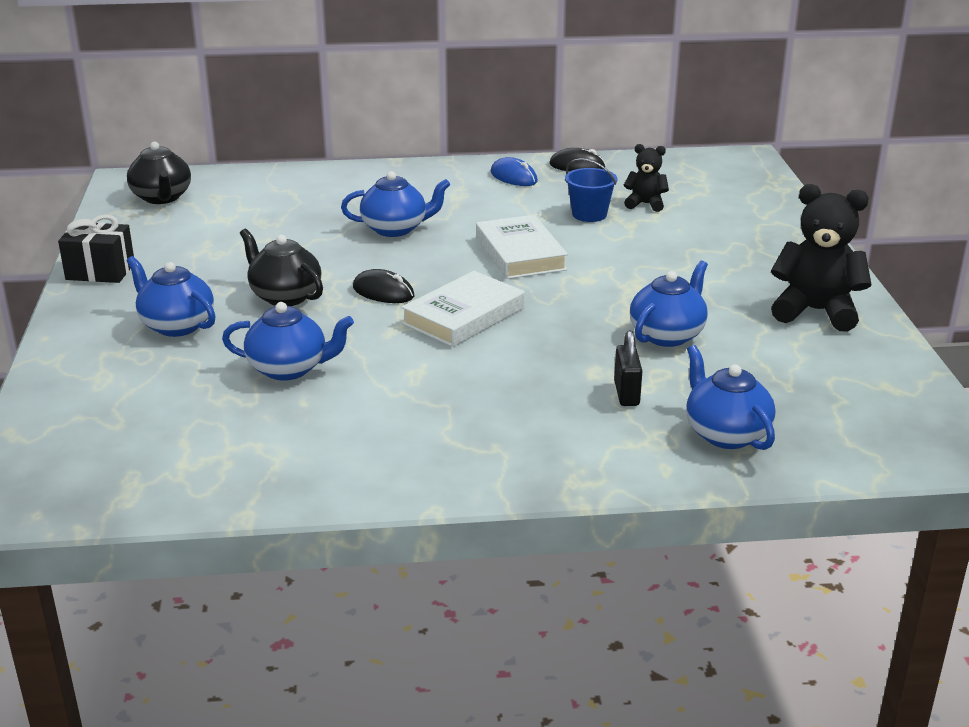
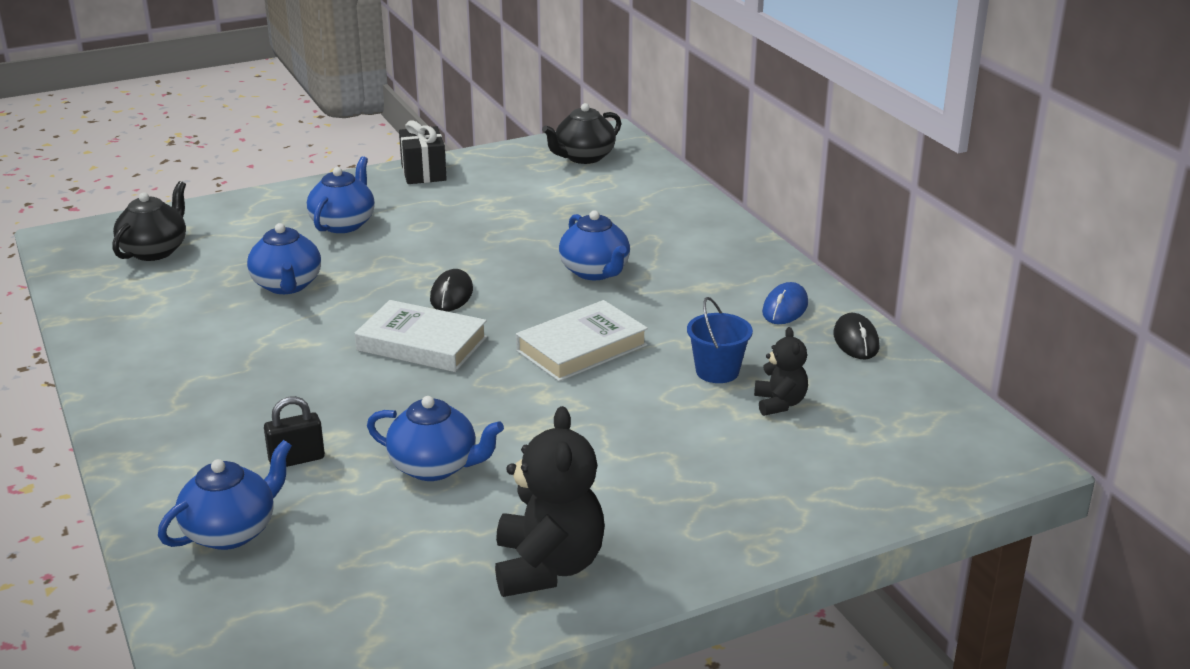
camera: 70 degrees right, 0 degrees up
black teapot [240,229,323,306] -> black teapot moved to [113,181,186,261]

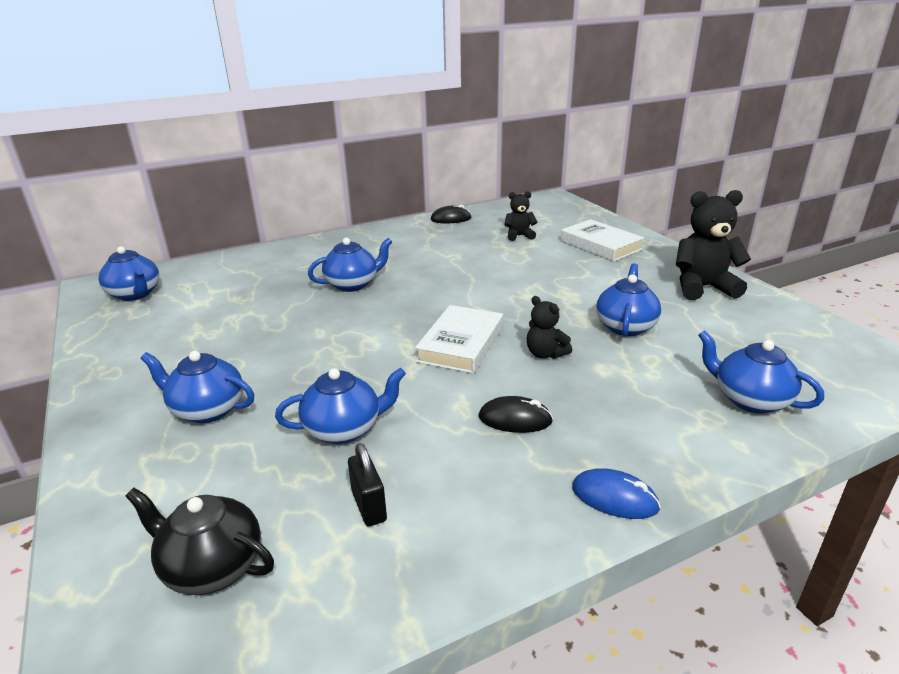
camera: 90 degrees left, 0 degrees up
black padlock [264,396,325,467] -> black padlock moved to [348,443,387,527]
black gift [399,120,447,184] -> none
black mouse [430,269,473,311] -> black mouse moved to [479,396,553,433]
white book [516,300,648,381] -> white book moved to [561,219,644,262]
black teapot [542,103,621,164] -> blue teapot [99,246,159,301]
blue bucket [687,297,753,383] -> none
blue mouse [762,282,808,324] -> blue mouse moved to [572,468,661,519]
none -> black teddy bear [527,296,572,359]

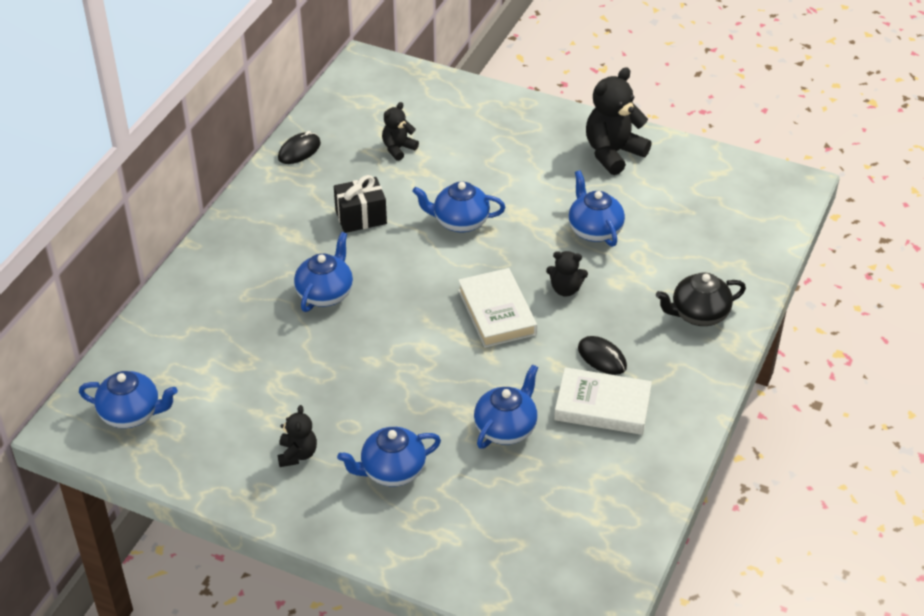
camera: 40 degrees left, 15 degrees up
black teapot [125,488,274,595] -> black teapot moved to [656,272,746,326]
black padlock [348,443,387,527] -> none
black mouse [479,396,553,433] -> black mouse turned 75 degrees clockwise [578,336,627,375]
white book [561,219,644,262] -> white book moved to [554,367,652,435]
blue mouse [572,468,661,519] -> none
blue teapot [698,330,824,414] -> blue teapot moved to [412,181,505,233]
none -> black teddy bear [278,405,317,467]
none -> black gift [334,175,387,233]

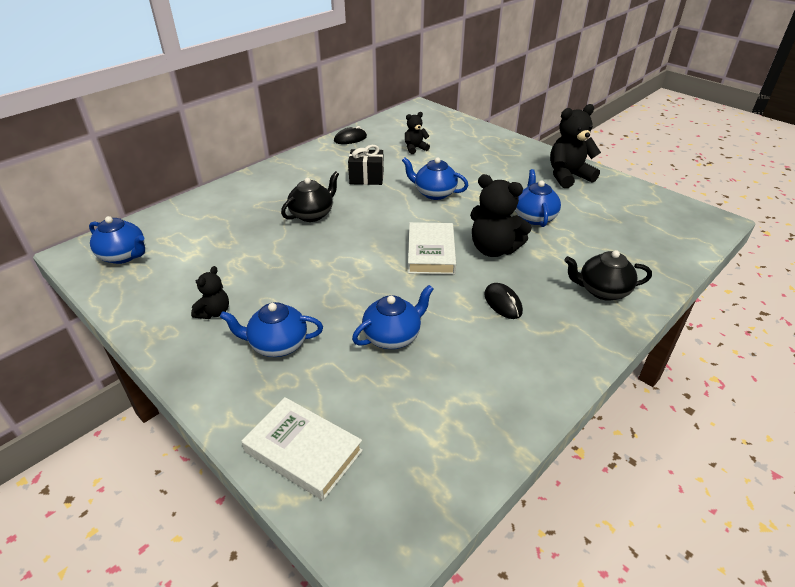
camera: 20 degrees right, 5 degrees down
blue teapot [294,232,353,312] -> black teapot [281,171,339,222]
black teddy bear [546,251,588,297] -> black teddy bear [470,174,532,257], size x1.81
white book [554,367,652,435] -> white book moved to [242,397,363,501]

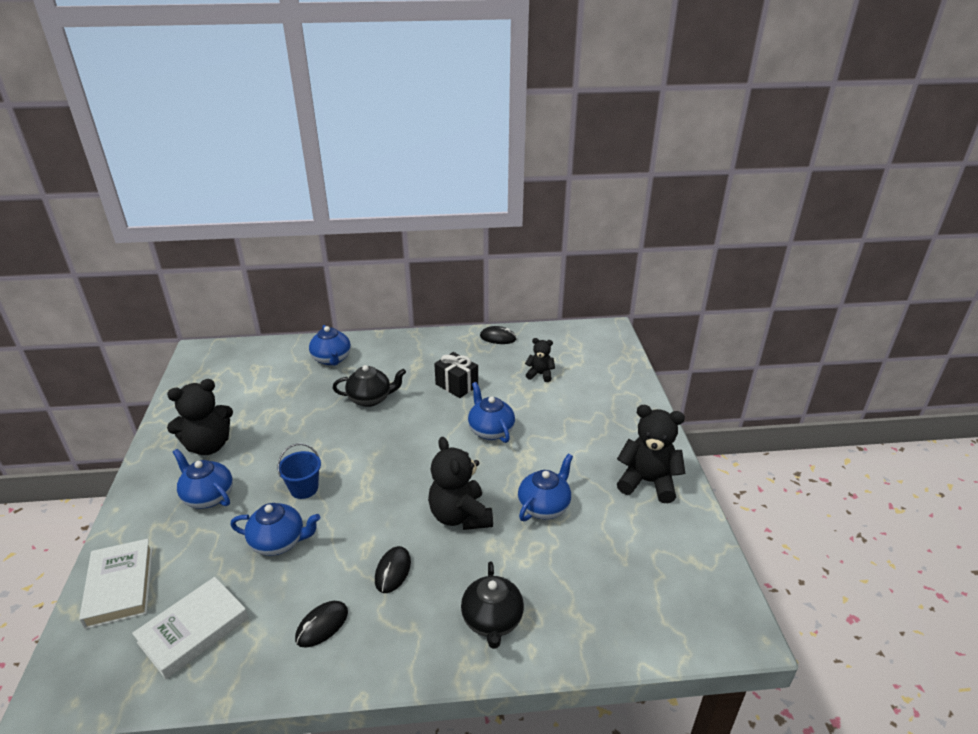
camera: 40 degrees right, 5 degrees down
blue teapot [89,216,145,264] -> blue teapot moved to [309,325,351,366]
black teddy bear [191,266,229,319] -> black teddy bear [167,379,233,455], size x1.81
white book [408,222,456,275] -> white book moved to [132,577,249,679]
black teapot [564,250,652,301] -> black teapot turned 135 degrees counterclockwise [461,561,524,649]
none -> blue bucket [278,443,321,499]
none -> black mouse [295,601,348,648]

